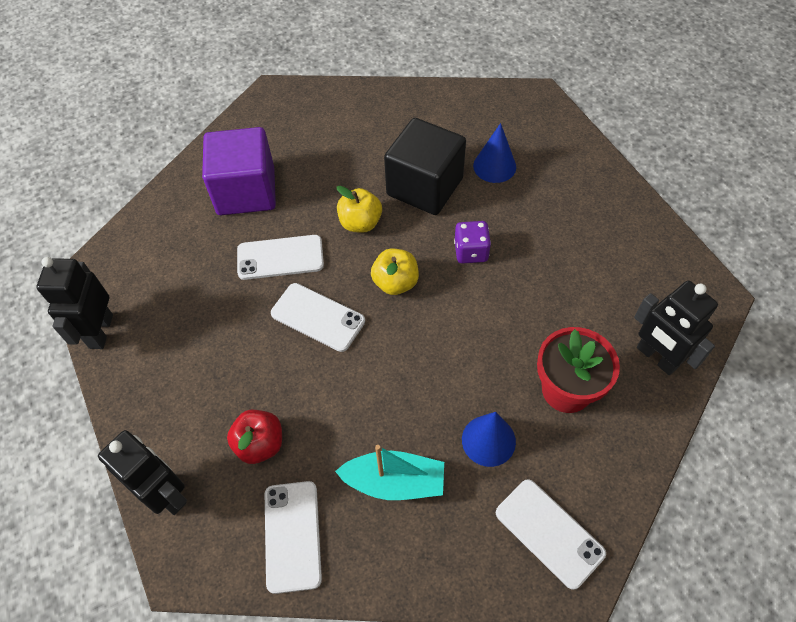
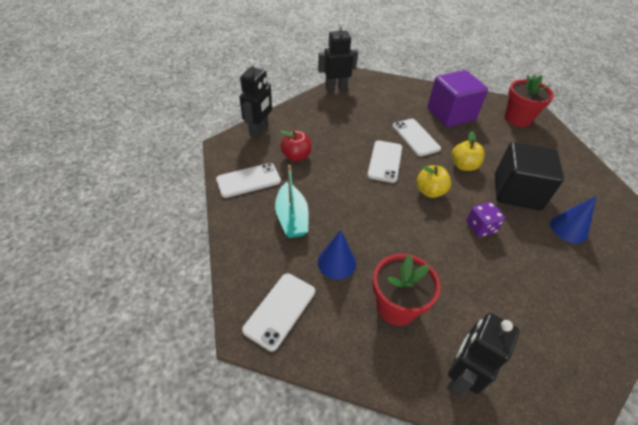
camera: 70 degrees right, 10 degrees down
none -> red flower pot [505,75,554,127]

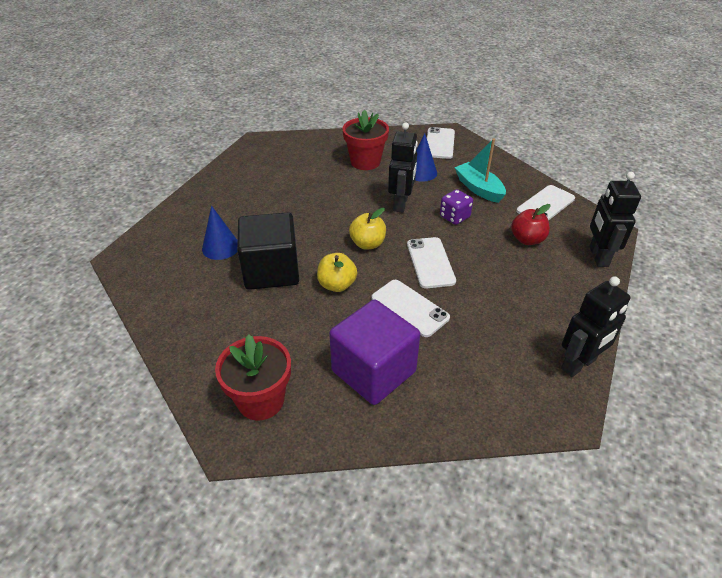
camera: 160 degrees right, 5 degrees down
black robot [447,313,520,397] -> black robot moved to [388,122,418,213]
purple dice [466,202,505,237] -> purple dice moved to [440,189,473,225]

